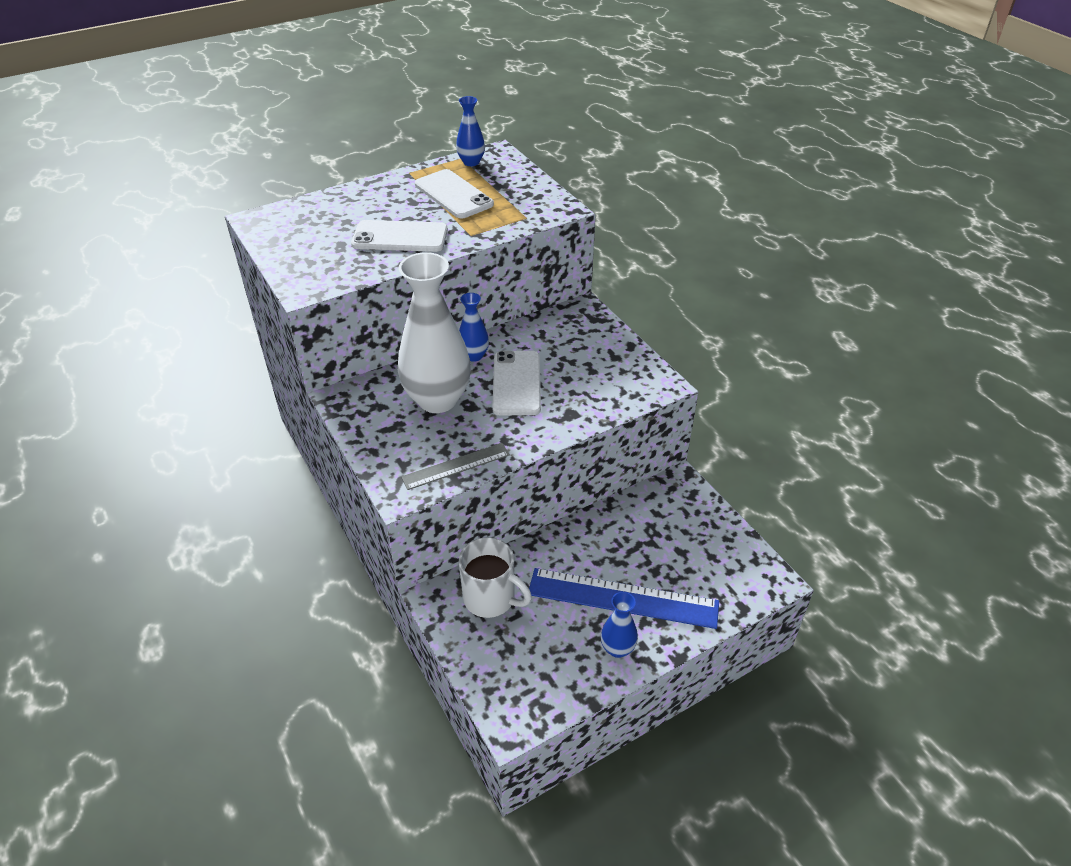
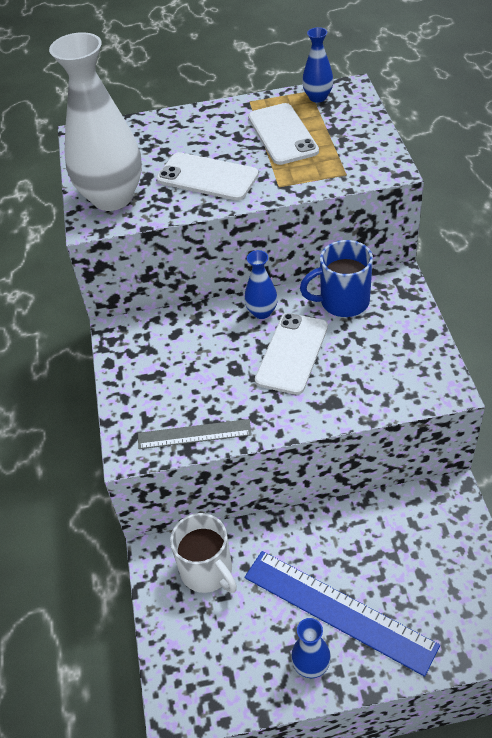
camera: 25 degrees right, 5 degrees up
white vase [398,252,471,413] -> white vase moved to [49,32,142,211]
none -> blue mug [300,240,373,317]

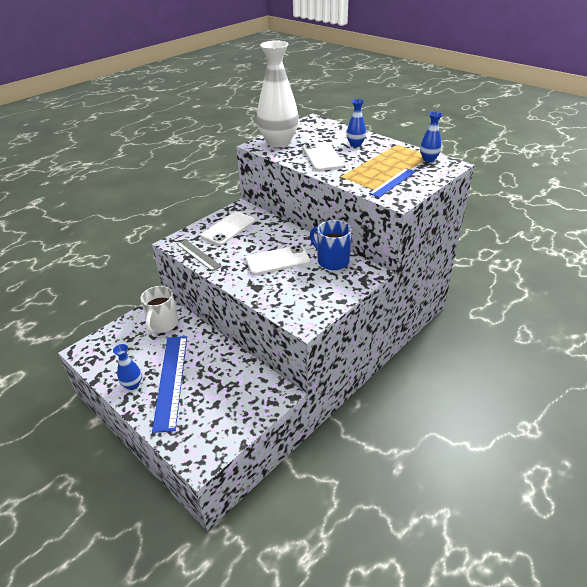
camera: 50 degrees right, 10 degrees down
blue vase [244,250,278,319] -> blue vase moved to [347,99,366,147]
white phone [248,103,319,165] -> white phone moved to [201,211,255,245]
none -> blue ruler [369,168,416,198]

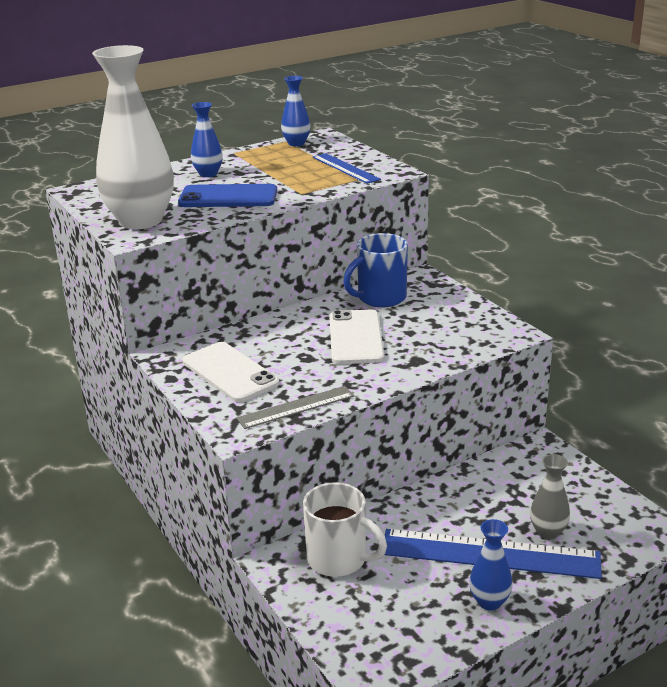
camera: 75 degrees left, 10 degrees down
white phone [303,142,344,171] -> blue phone [178,184,277,207]
none -> grey vase [530,454,570,539]

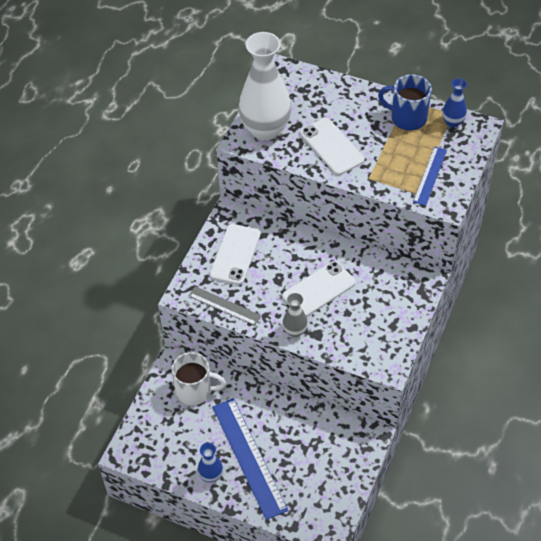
camera: 55 degrees right, 25 degrees up
blue phone [178,184,277,207] -> white phone [300,118,365,175]
blue vase [191,102,223,177] -> none
white mug [303,482,387,577] -> white mug turned 75 degrees counterclockwise [172,352,226,405]
blue mug [343,233,408,308] -> blue mug moved to [378,74,432,130]
grey vase [530,454,570,539] -> grey vase moved to [282,293,308,337]

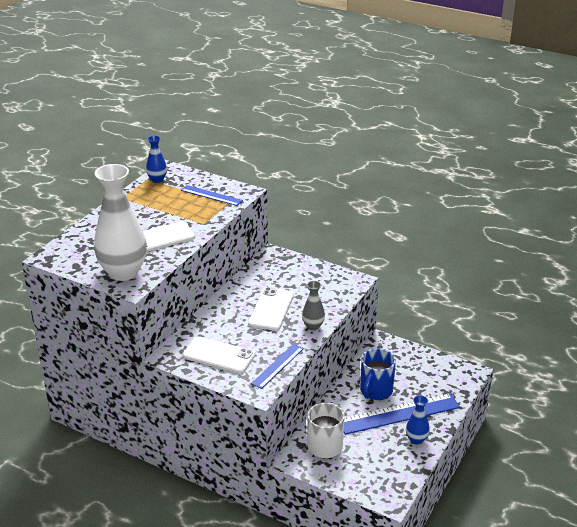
camera: 85 degrees left, 20 degrees down
grey ruler [189,286,262,326] -> blue ruler [251,344,304,389]
white phone [283,261,356,317] -> white phone turned 45 degrees clockwise [248,287,294,331]
blue mug [378,74,432,130] -> blue mug moved to [360,348,396,400]

